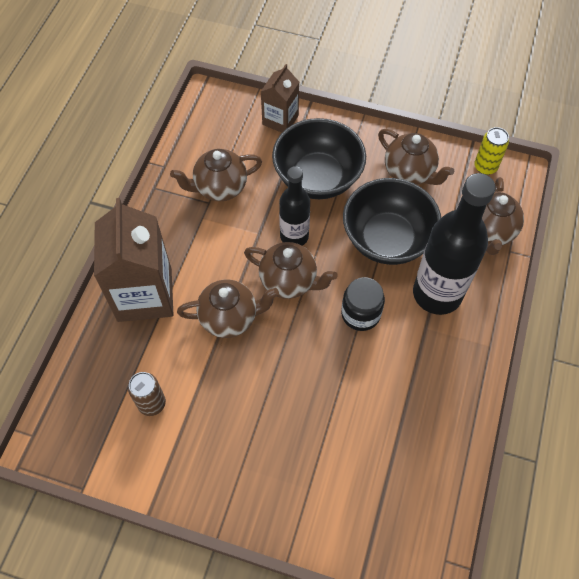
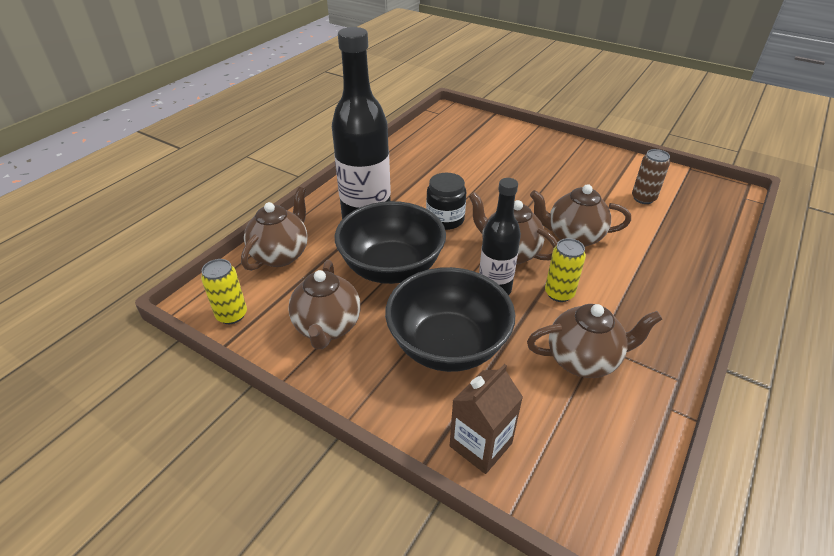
camera: 165 degrees left, 20 degrees down
brown carton [94,198,173,322] -> none
brown teapot [378,129,454,185] -> brown teapot turned 150 degrees counterclockwise [288,260,361,349]
none -> yellow can [545,238,586,302]

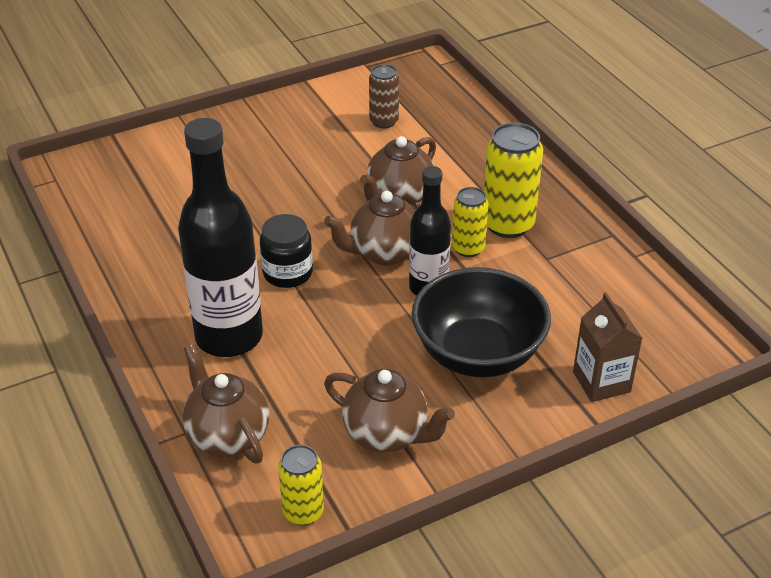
camera: 60 degrees left, 0 degrees up
black bowl [335,201,446,284] -> none
brown teapot [527,304,662,378] -> none
none -> yellow can [484,123,543,238]

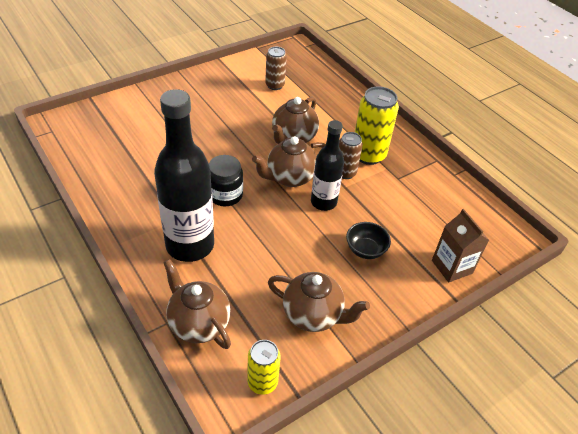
camera: 10 degrees left, 5 degrees up
black bowl [412,267,551,377] -> black bowl [346,222,391,259], size x0.47
yellow can [452,187,488,257] -> brown can [339,132,363,179]

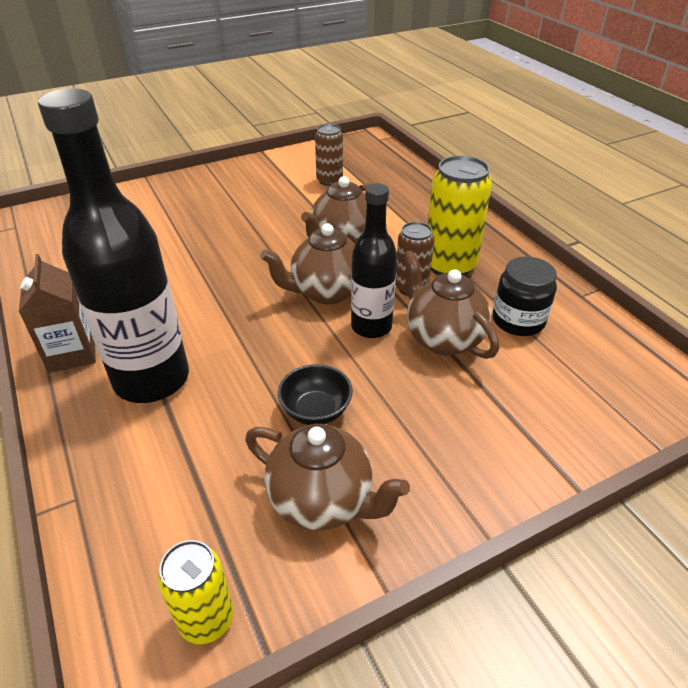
camera: 10 degrees right, 5 degrees down
brown teapot [163,259,231,349] -> brown teapot moved to [403,250,499,359]
black jar [209,155,243,206] -> black jar moved to [493,257,557,336]
black bowl [346,222,391,259] -> black bowl moved to [278,364,353,425]
brown carton [432,209,489,282] -> brown carton moved to [19,254,96,373]

